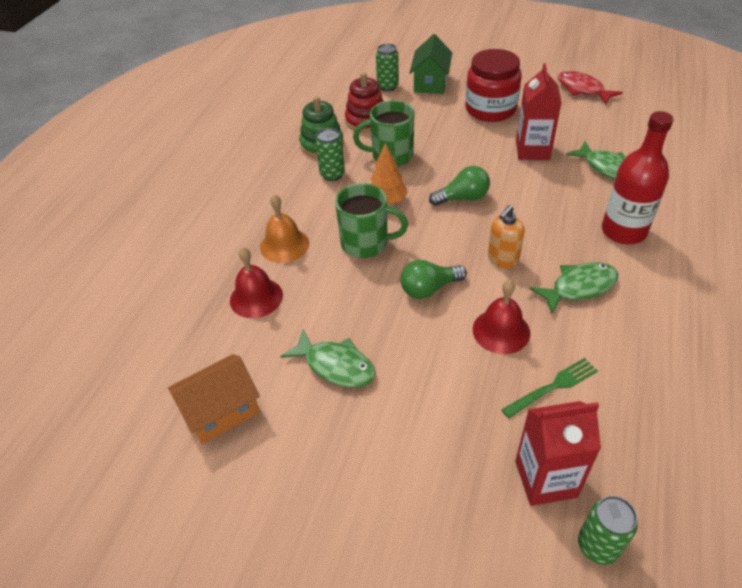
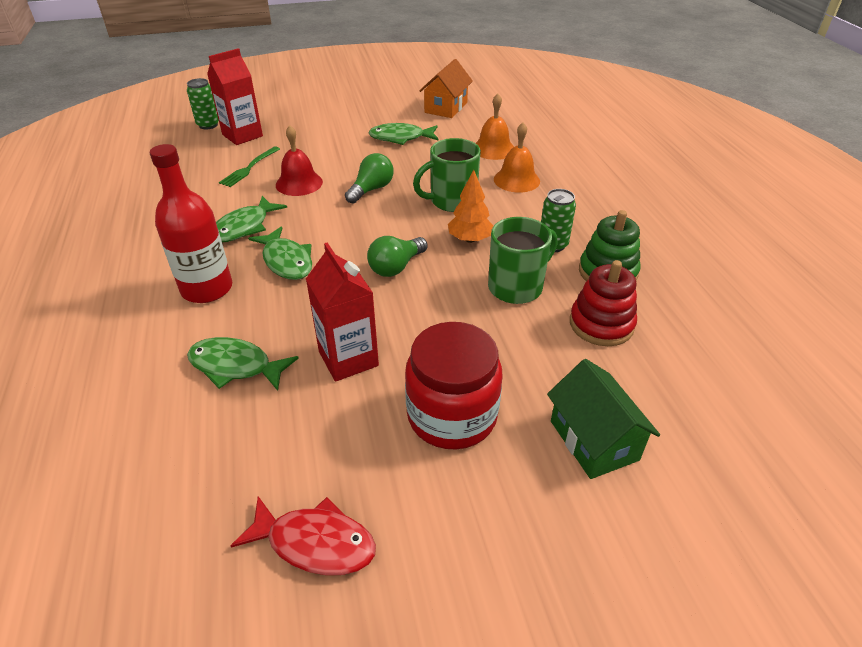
camera: 145 degrees right, 5 degrees down
red bell [230,247,283,318] -> orange bell [476,94,514,160]
green can [376,44,399,91] -> none
orange soap dispenser [488,205,525,268] -> none
none -> green fish [248,226,312,280]

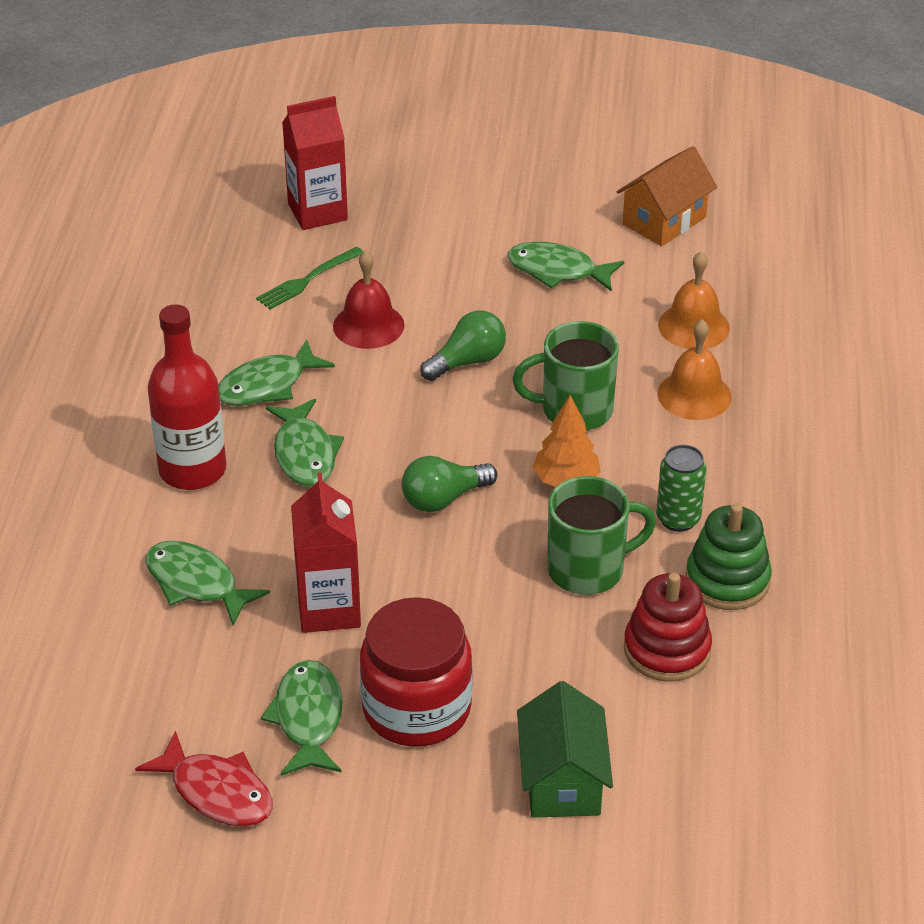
camera: 20 degrees right, 0 degrees up
green can [187,78,219,130] -> none
none -> green fish [261,660,343,776]

